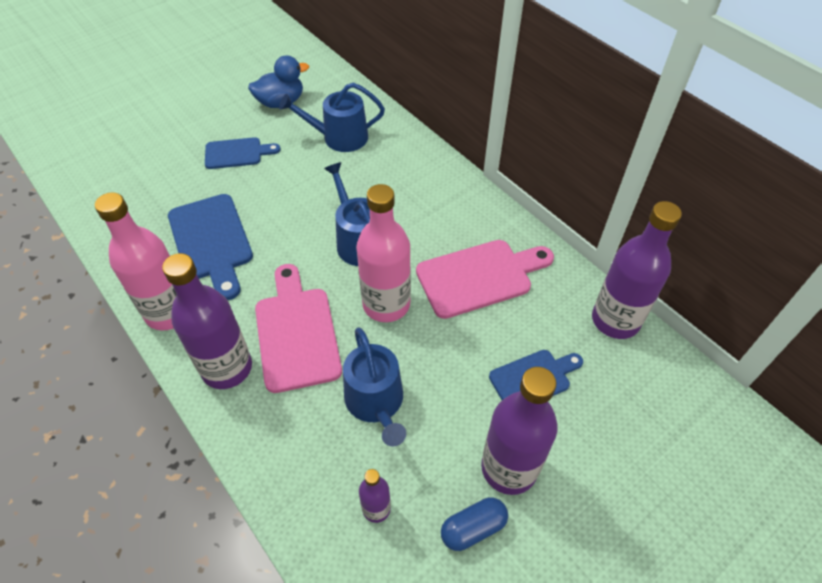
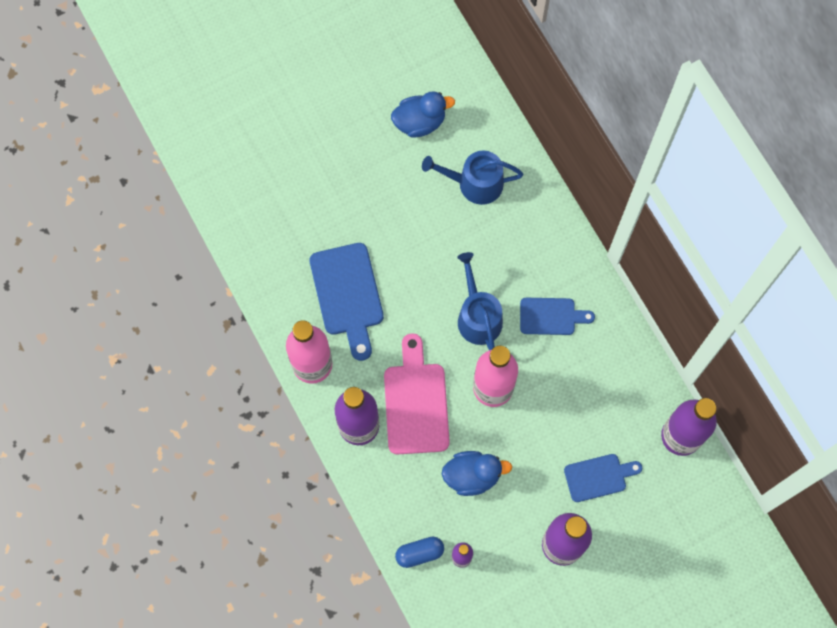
camera: 10 degrees right, 20 degrees up
blue cutting board [205,137,281,169] -> blue cutting board moved to [520,298,595,335]
blue watering can [343,327,406,446] -> blue duck [442,451,512,496]
pink cutting board [416,240,554,319] -> none
blue capsule [441,497,508,551] -> blue capsule moved to [395,537,444,568]

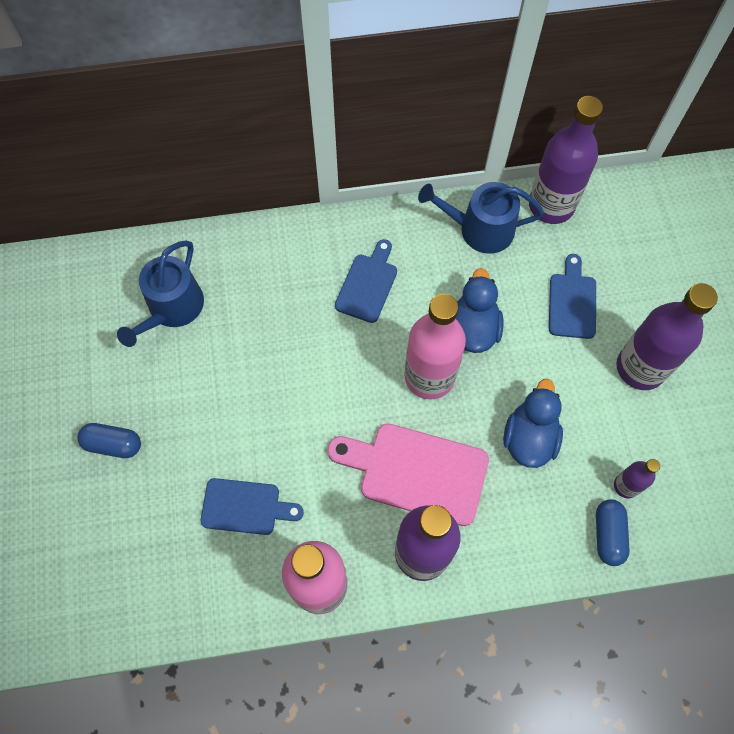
camera: 70 degrees left, 5 degrees down
blue cutting board [310,243,384,361] -> blue cutting board [200,478,304,535], size x0.62
blue duck [391,91,455,138] -> blue duck moved to [456,268,504,353]
blue watering can [457,252,503,350] -> blue watering can moved to [418,182,544,254]
none -> blue capsule [78,423,141,458]

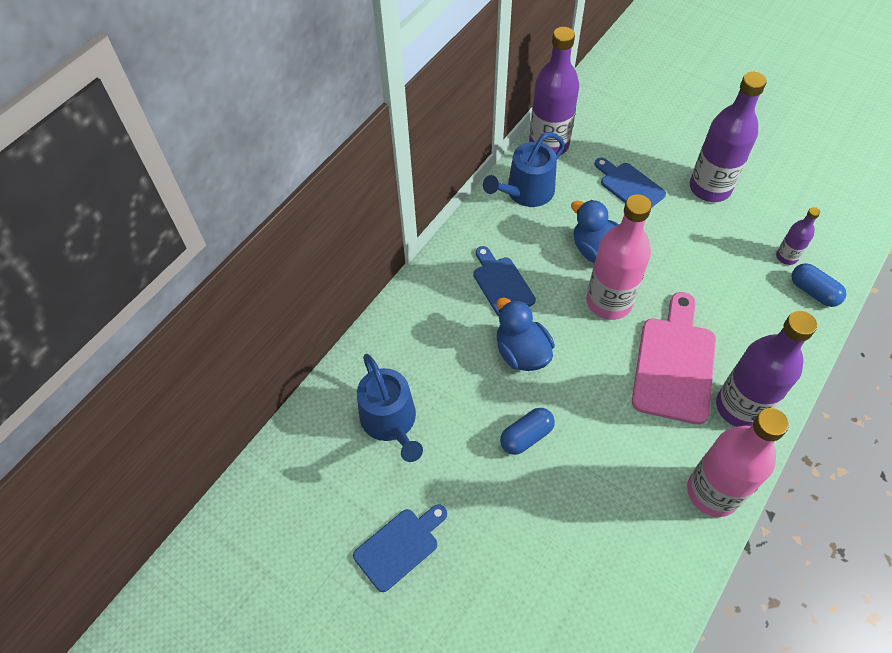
camera: 45 degrees left, 10 degrees down
blue capsule [78,423,141,458] -> blue capsule moved to [500,408,555,455]
blue cutting board [200,478,304,535] -> blue cutting board moved to [353,504,447,592]
pink cutting board [327,424,489,526] -> pink cutting board turned 135 degrees clockwise [632,292,716,425]
blue duck [503,379,563,468] -> blue duck moved to [496,297,555,371]

